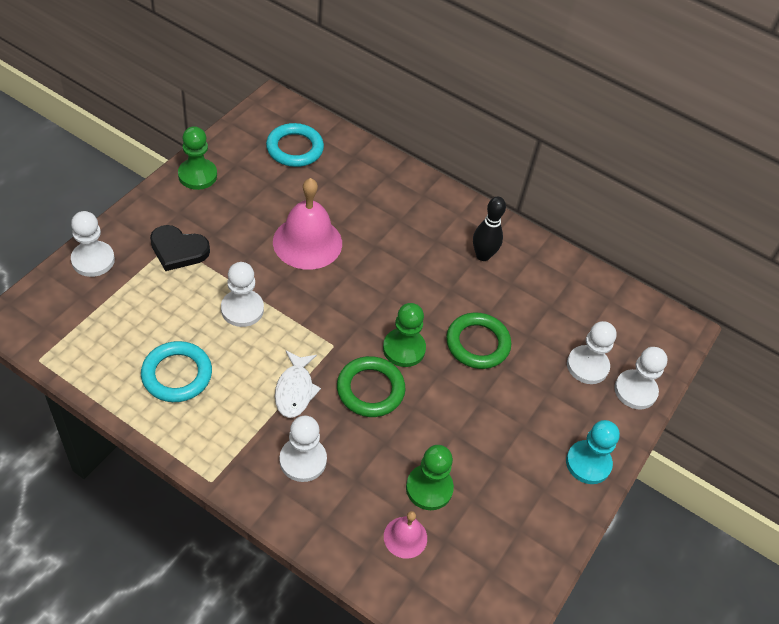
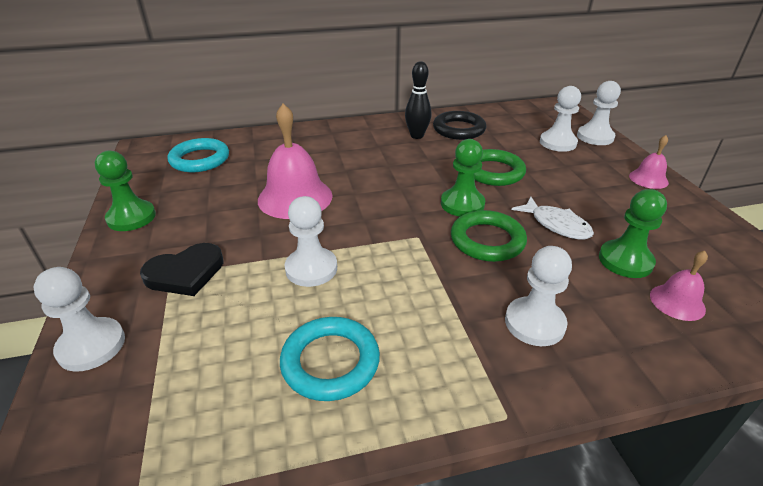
camera: 40 degrees left, 15 degrees down
white fish [275,351,321,418] -> white fish moved to [512,197,594,239]
turquoise pawn [566,420,620,484] -> pink bell [629,135,669,189]
none -> black ring [433,111,486,140]

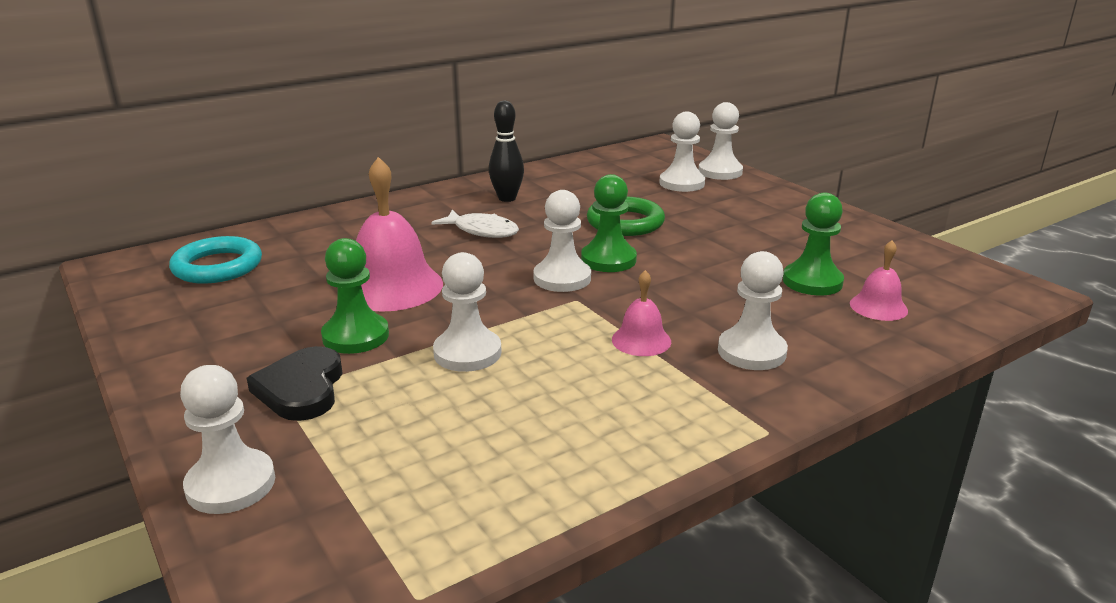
camera: 20 degrees left, 10 degrees down
green pawn [95,150,156,231] -> green pawn moved to [321,238,389,354]
black heart [140,243,224,296] -> black heart turned 135 degrees clockwise [247,346,343,421]
turquoise ring [280,317,380,401] -> none
black ring [433,111,486,140] -> none
green ring [451,210,527,262] -> none
white fish [512,197,594,239] -> white fish moved to [431,210,519,238]
pink bell [629,135,669,189] -> pink bell moved to [612,270,671,356]
none -> white pawn [533,190,591,292]

